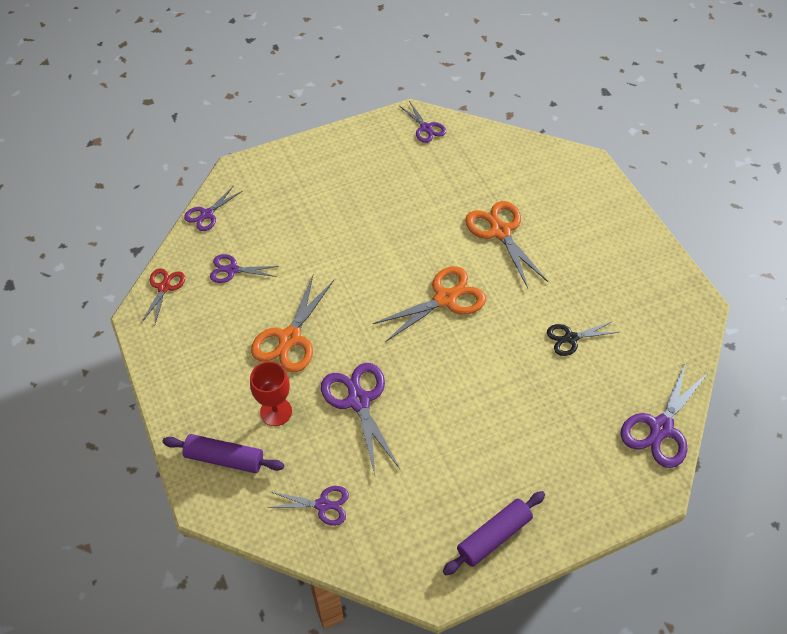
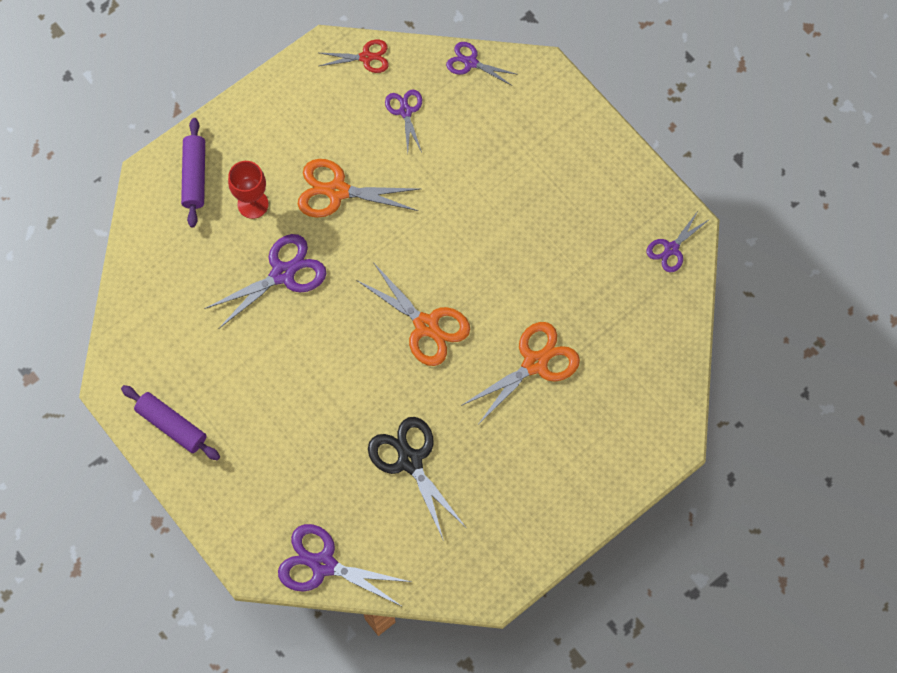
camera: 75 degrees right, 15 degrees up
purple scissors [268,486,349,526] -> none
black scissors [547,321,619,356] -> black scissors [368,417,465,541], size x1.67

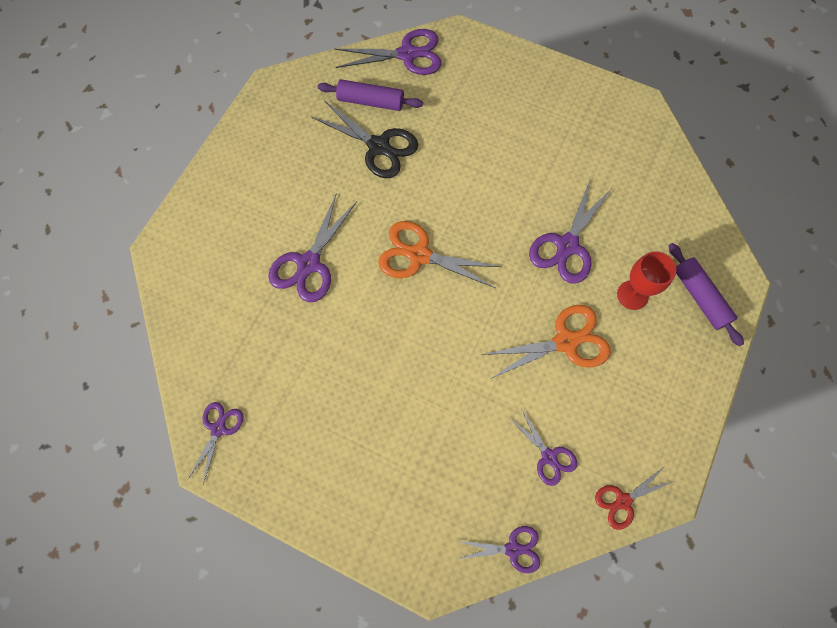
camera: 155 degrees right, 0 degrees up
purple rolling pin [121,385,220,460] -> purple rolling pin moved to [318,79,423,111]
orange scissors [461,322,580,425] -> purple scissors [268,193,357,302]

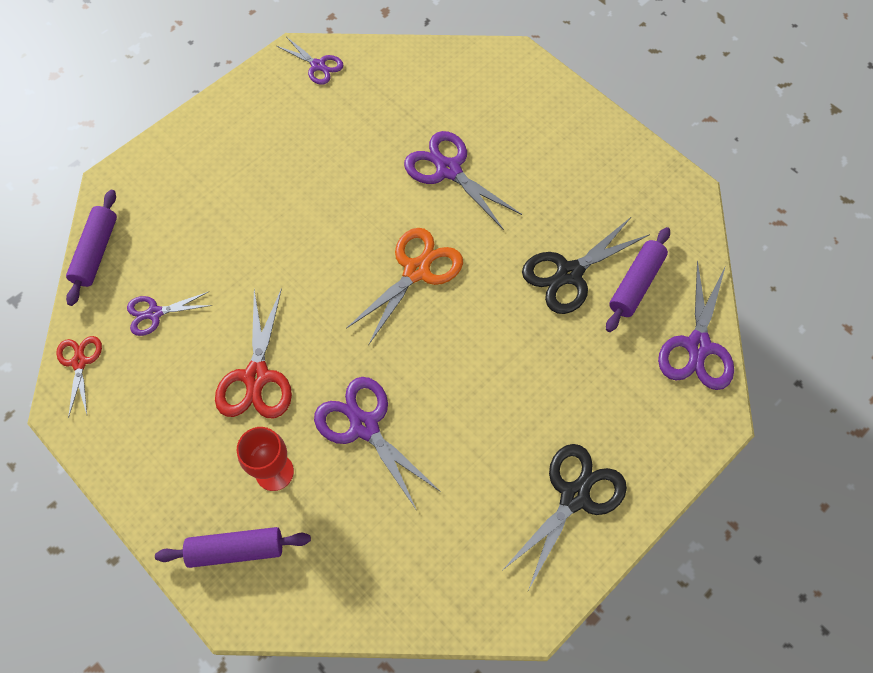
camera: 110 degrees right, 5 degrees down
purple scissors [458,526,540,573] -> purple rolling pin [66,190,117,306]
orange scissors [481,305,611,379] -> red scissors [215,288,292,418]
none -> black scissors [503,444,627,590]

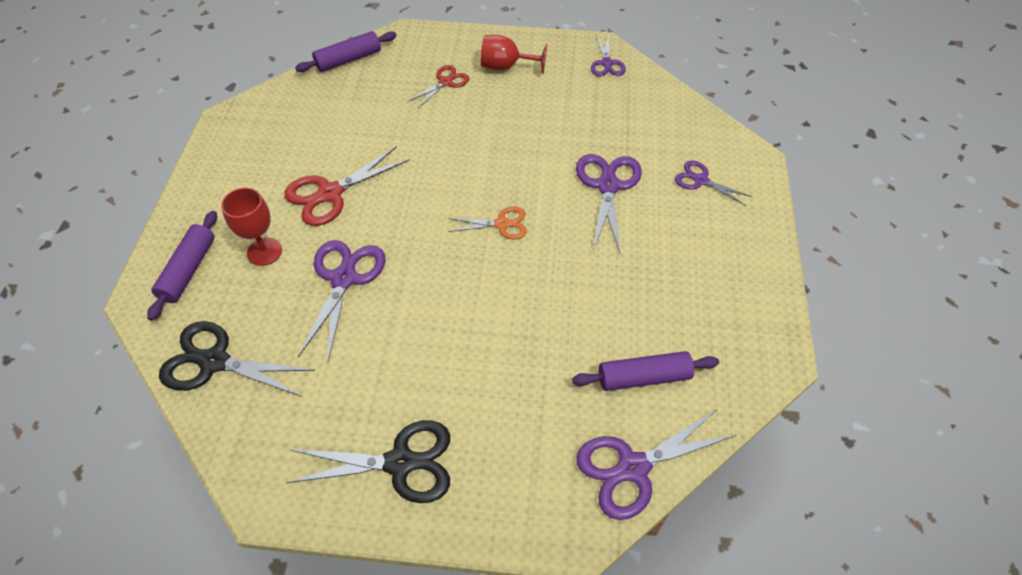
camera: 50 degrees right, 10 degrees down
red scissors [56,336,102,418] -> red scissors moved to [408,65,469,108]
purple scissors [127,291,212,336] -> purple scissors moved to [675,160,752,206]
purple rolling pin [155,527,311,568] -> purple rolling pin turned 60 degrees clockwise [147,211,217,321]
orange scissors [346,228,463,345] -> orange scissors [448,207,527,239], size x0.60
black scissors [522,216,650,314] -> black scissors moved to [159,321,315,397]
none -> red goblet [481,35,547,74]

